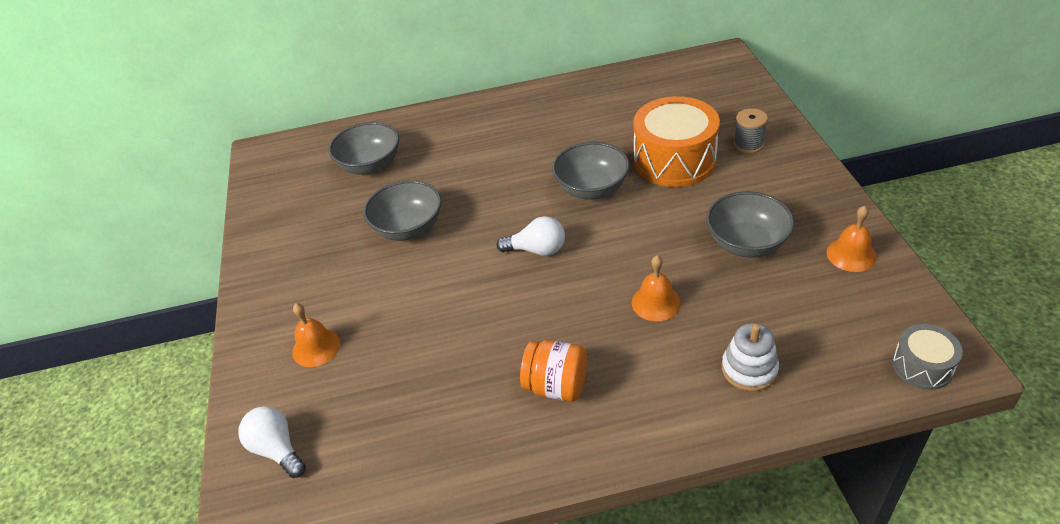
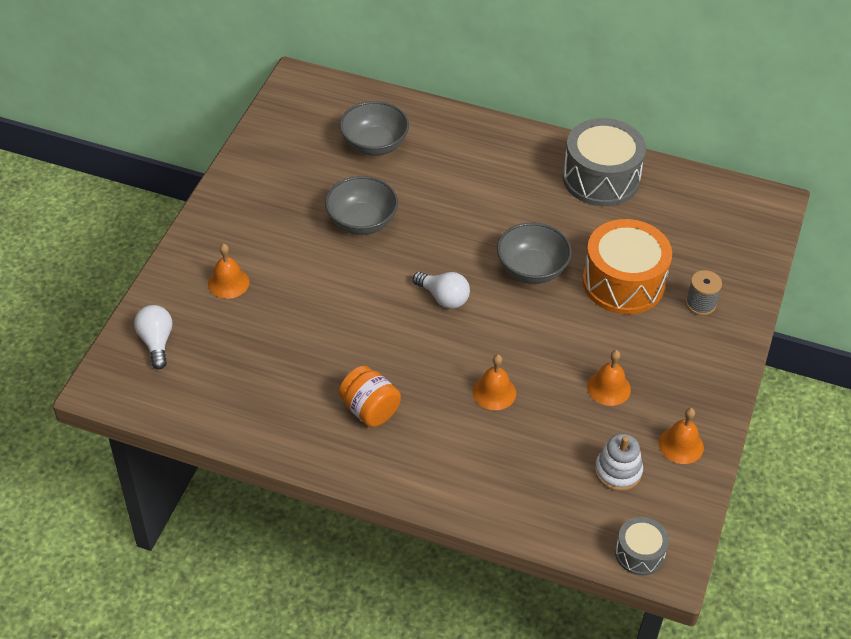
camera: 25 degrees right, 5 degrees up
grey bowl [706,191,795,258] -> orange bell [587,350,631,406]
white stacking toy [722,323,779,391] -> white stacking toy moved to [595,434,643,491]
none -> grey drum [563,118,646,206]

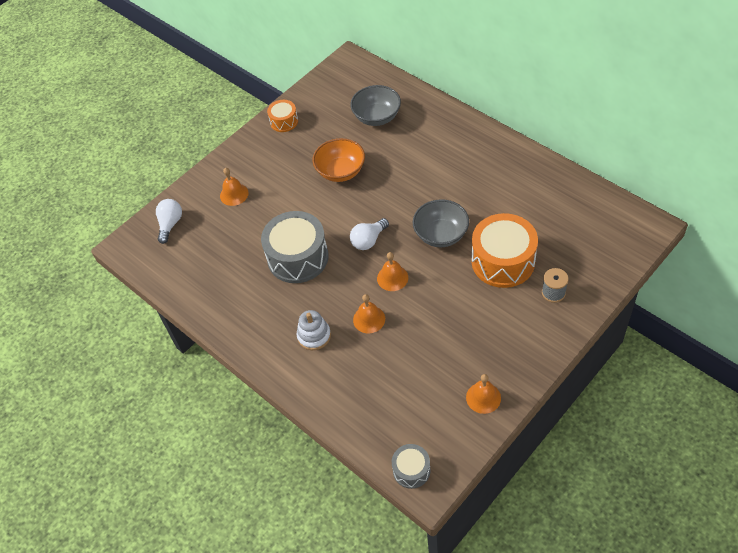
camera: 30 degrees right, 5 degrees up
grey bowl [325,176,398,235] -> orange bowl [313,138,365,182]
orange jar [339,366,401,427] -> none
white light bulb [413,272,470,309] -> white light bulb turned 75 degrees clockwise [350,218,389,250]
grey drum [563,118,646,206] -> grey drum moved to [261,211,329,283]
orange bell [587,350,631,406] -> orange bell moved to [377,252,408,291]
white stacking toy [595,434,643,491] -> white stacking toy moved to [297,310,331,350]
none -> orange drum [267,100,298,132]

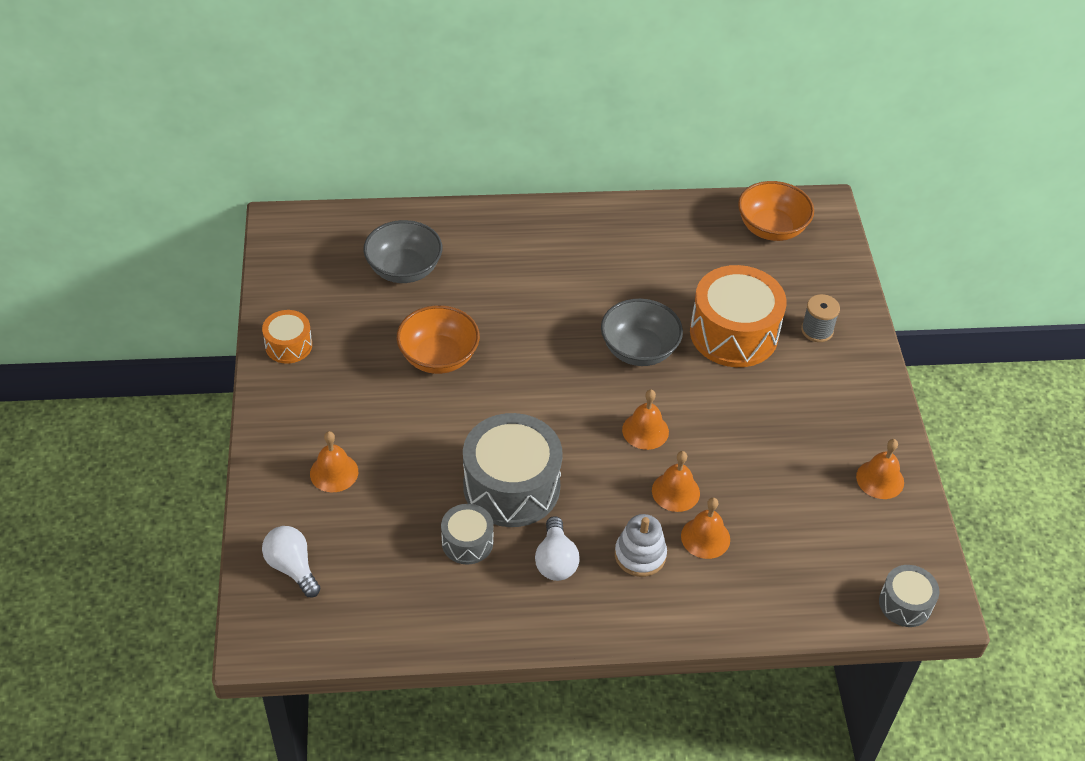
camera: 55 degrees left, 5 degrees down
white light bulb [350,218,389,250] -> white light bulb moved to [535,516,580,581]
none -> grey drum [441,504,494,565]
none -> orange bell [681,498,730,559]
none -> orange bowl [738,181,814,241]

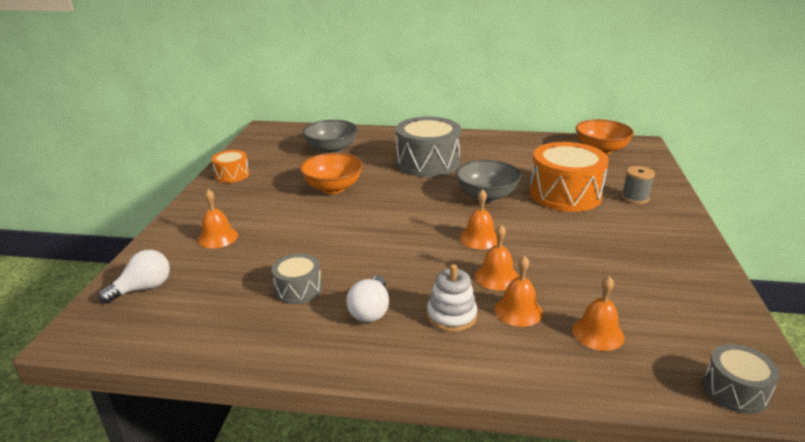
camera: 15 degrees right, 20 degrees down
white light bulb [262,526,321,597] -> white light bulb turned 75 degrees clockwise [98,250,170,303]
grey drum [463,413,563,527] -> grey drum moved to [396,116,461,177]
orange bell [856,439,904,499] -> orange bell moved to [572,276,625,351]

